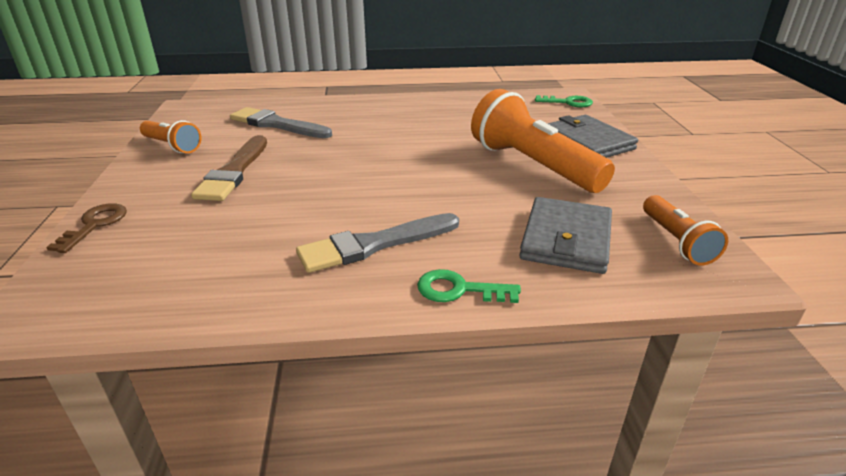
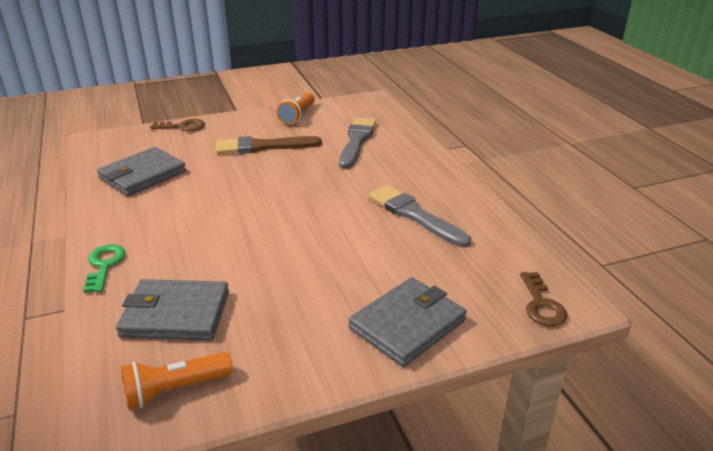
camera: 75 degrees right, 0 degrees up
grey brush [296,213,459,273] -> grey brush moved to [369,185,471,247]
orange flashlight [471,89,615,193] -> none
green key [535,95,593,107] -> brown key [520,272,567,326]
none -> grey wallet [97,147,186,196]

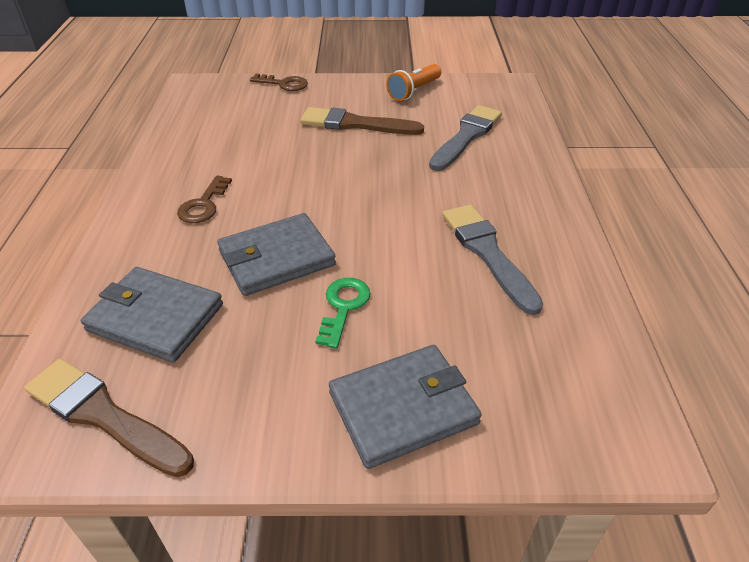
camera: 20 degrees right, 10 degrees up
green key [83,245,126,293] -> green key moved to [315,278,371,349]
grey wallet [97,147,186,196] -> grey wallet moved to [217,213,336,296]
orange flashlight [121,352,233,409] -> brown brush [24,358,194,477]
brown key [520,272,567,326] -> brown key moved to [177,176,232,223]

